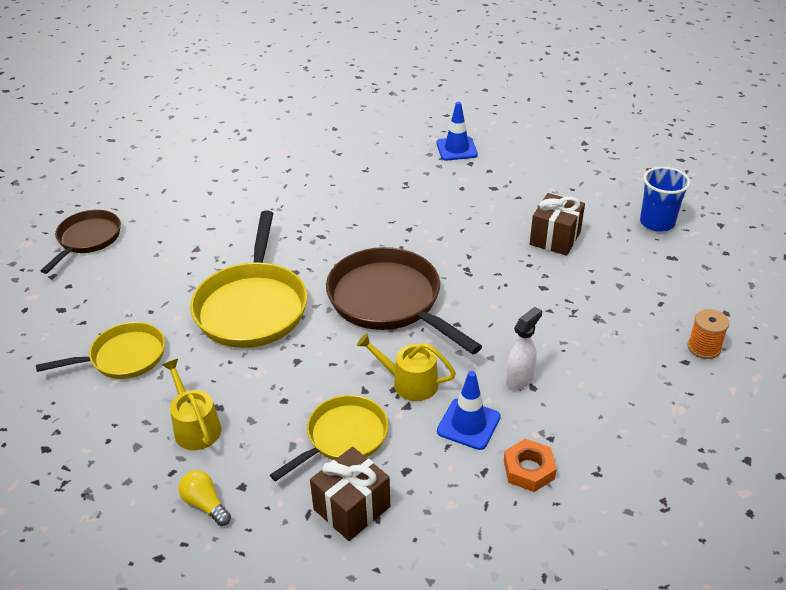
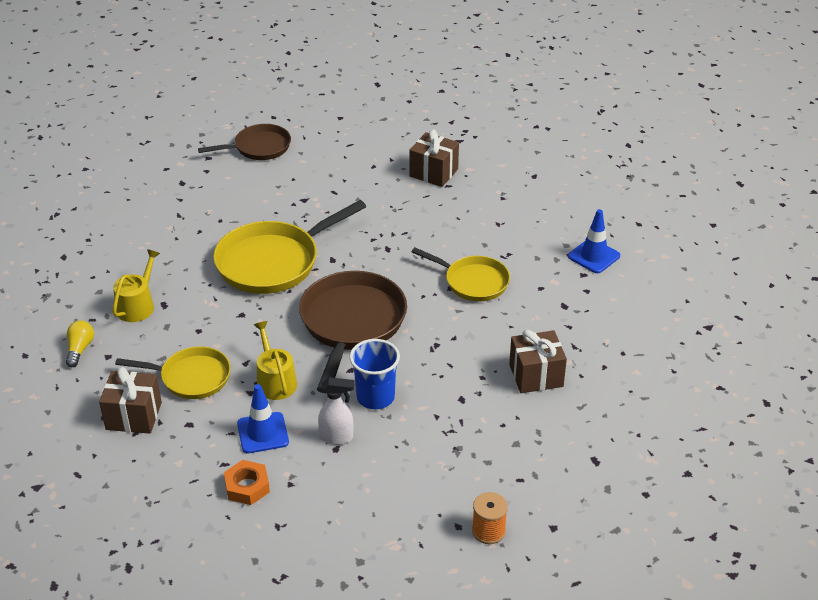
camera: 50 degrees right, 0 degrees up
yellow pan [36,322,165,379] -> yellow pan moved to [412,247,510,301]
blue cup [640,167,690,232] -> blue cup moved to [349,339,400,409]
none -> brown gift [409,129,459,187]

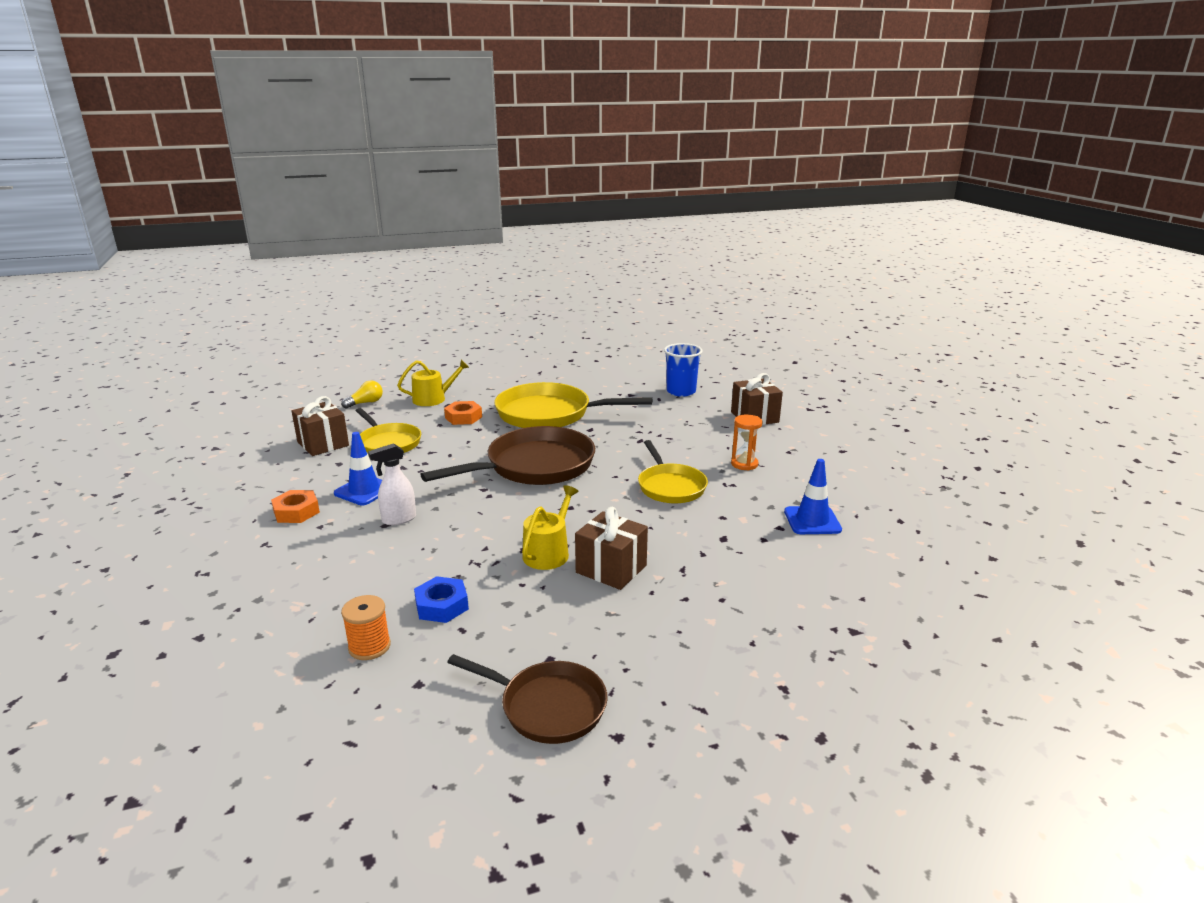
camera: 45 degrees right, 15 degrees down
brown pan [198,124,291,160] -> brown pan moved to [447,654,608,744]
yellow watering can [254,321,297,400] -> yellow watering can moved to [522,485,579,570]
white spray bottle [318,377,354,445] -> white spray bottle turned 105 degrees clockwise [368,443,416,525]
blue cup [349,339,400,409] -> blue cup moved to [664,343,703,397]
none -> blue nut [414,576,469,623]
none -> orange nut [444,401,482,425]
none -> orange hourglass [731,415,763,471]

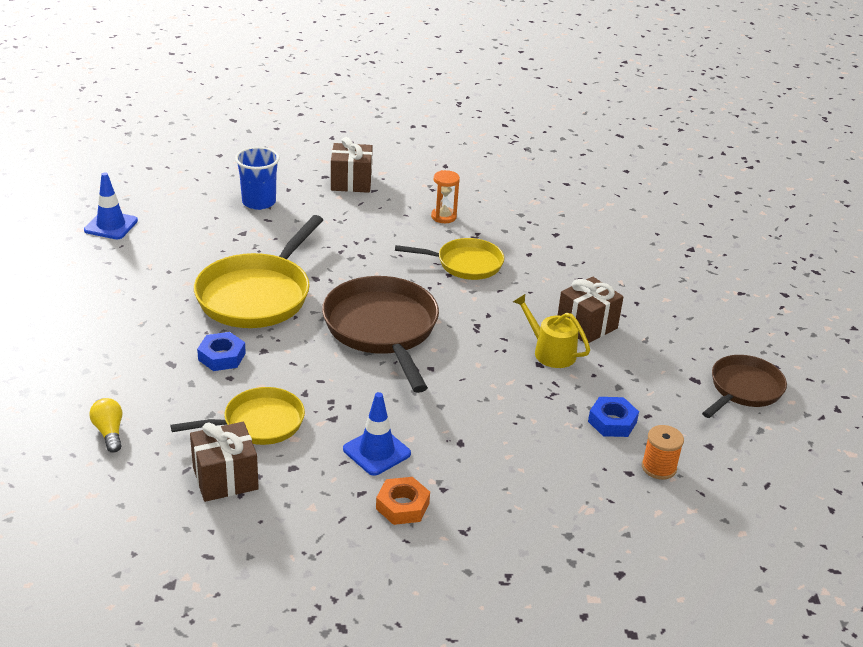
camera: 75 degrees left, 10 degrees up
white spray bottle [368,443,416,525] -> none
yellow watering can [397,360,470,406] -> none
orange nut [444,401,482,425] -> blue nut [197,332,246,371]
blue traffic cone [784,459,842,534] -> blue traffic cone moved to [84,172,138,239]

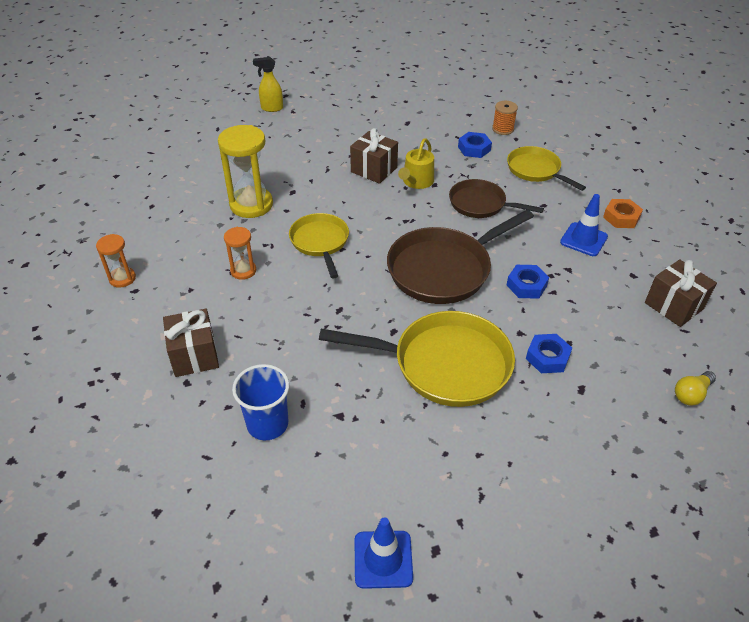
camera: 105 degrees left, 10 degrees up
yellow pan [170,387,305,445] -> yellow pan moved to [507,146,586,191]
brown pan [702,355,787,418] -> brown pan moved to [449,179,544,218]
none -> orange hourglass [96,234,136,288]
none -> yellow hourglass [218,125,273,218]
none -> yellow spray bottle [253,57,283,112]
none -> blue nut [506,265,549,299]

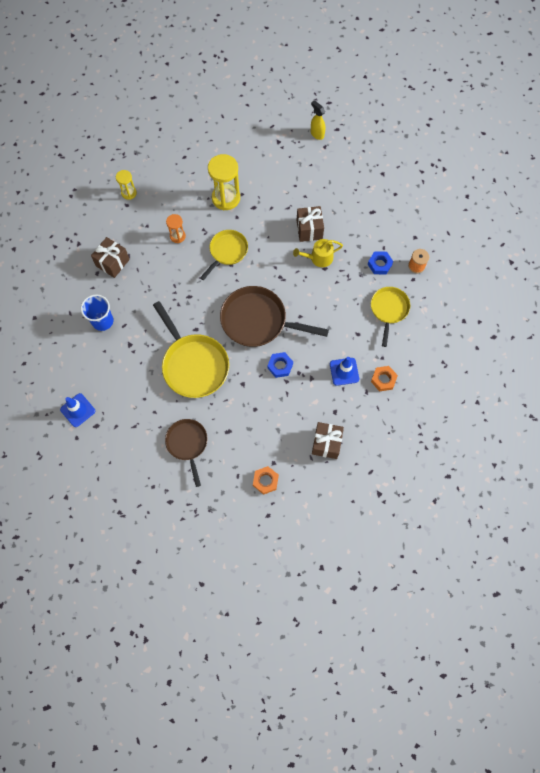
camera: 50 degrees right, 25 degrees up
orange hourglass [96,234,136,288] -> yellow hourglass [116,170,137,200]
brown pan [449,179,544,218] -> brown pan moved to [165,419,207,487]
blue nut [526,334,572,373] -> none
yellow light bulb [675,371,716,406] -> orange nut [253,466,279,495]

